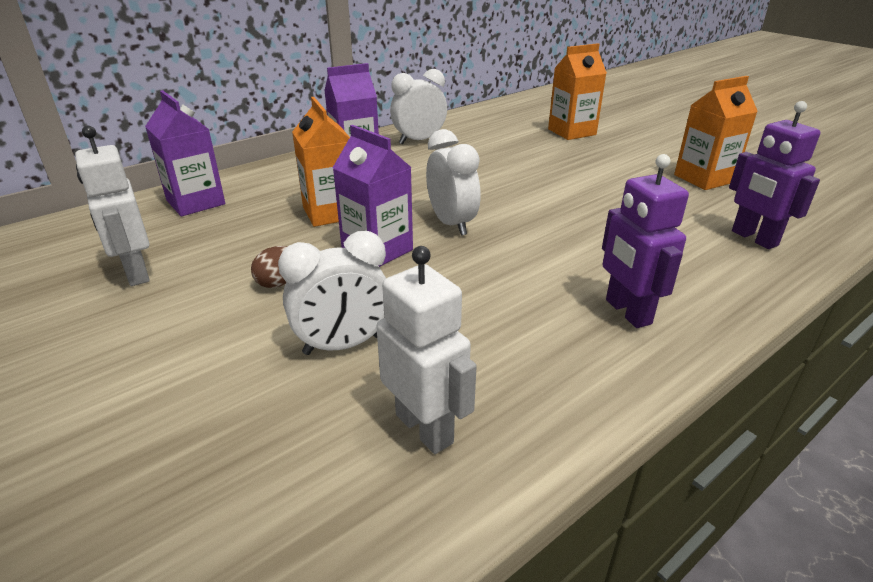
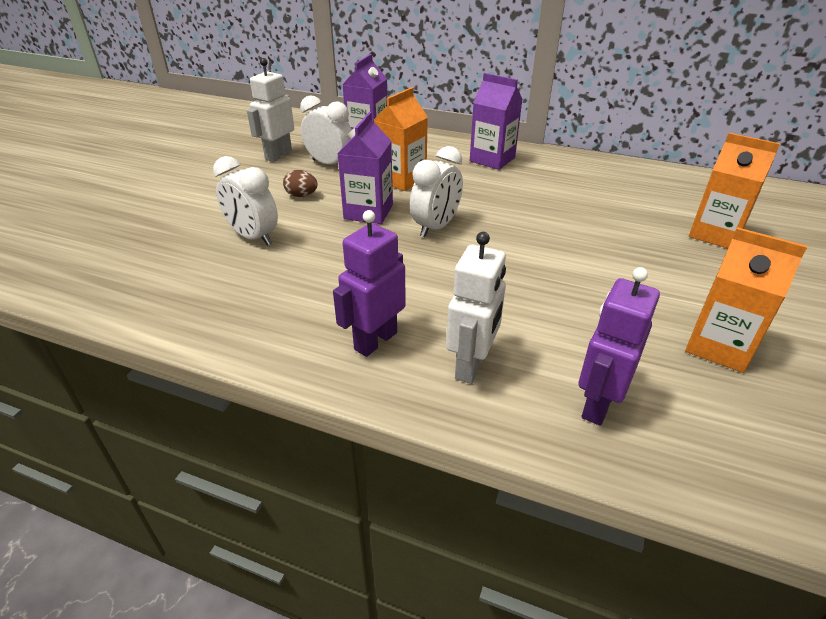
camera: 60 degrees right, 5 degrees up
white robot [376,246,477,454] -> white robot moved to [446,232,506,384]
white clock [390,69,447,144] -> white clock moved to [300,95,352,165]

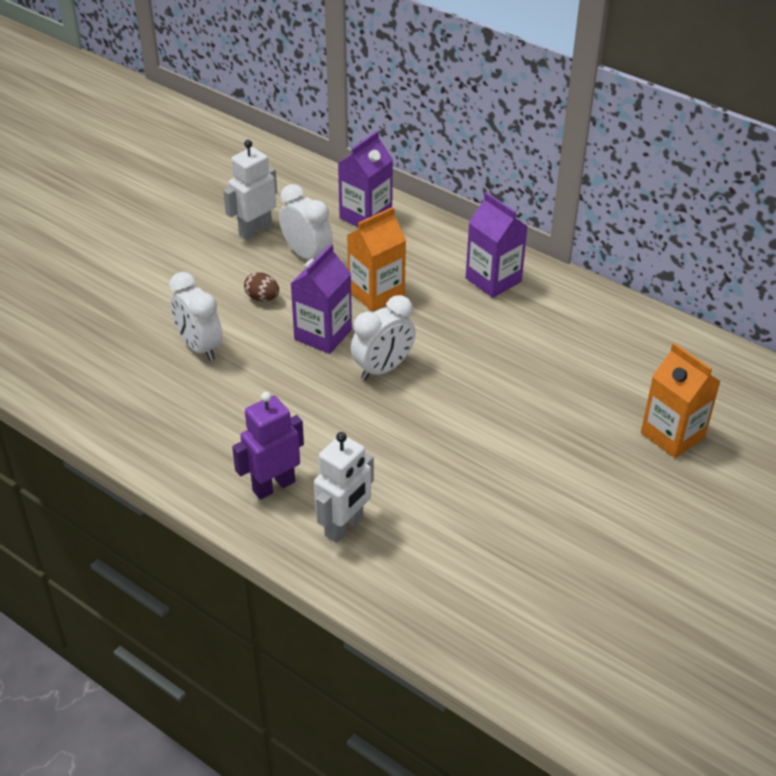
camera: 15 degrees right, 5 degrees up
purple robot [579,267,660,426] -> none
orange carton [685,227,807,373] -> none

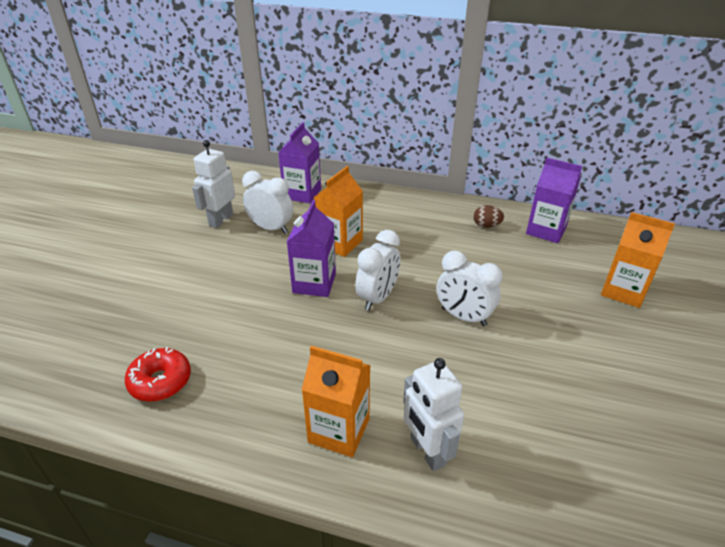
camera: 20 degrees left, 5 degrees down
white clock [169,272,223,361] -> white clock moved to [437,251,503,326]
purple robot [232,392,304,500] -> orange carton [301,346,371,457]
brown egg [244,272,279,302] -> brown egg moved to [473,205,504,228]
white robot [314,432,374,543] -> white robot turned 135 degrees clockwise [403,358,464,471]
purple carton [466,192,528,298] -> purple carton moved to [526,158,582,243]
none -> red donut [125,347,191,402]

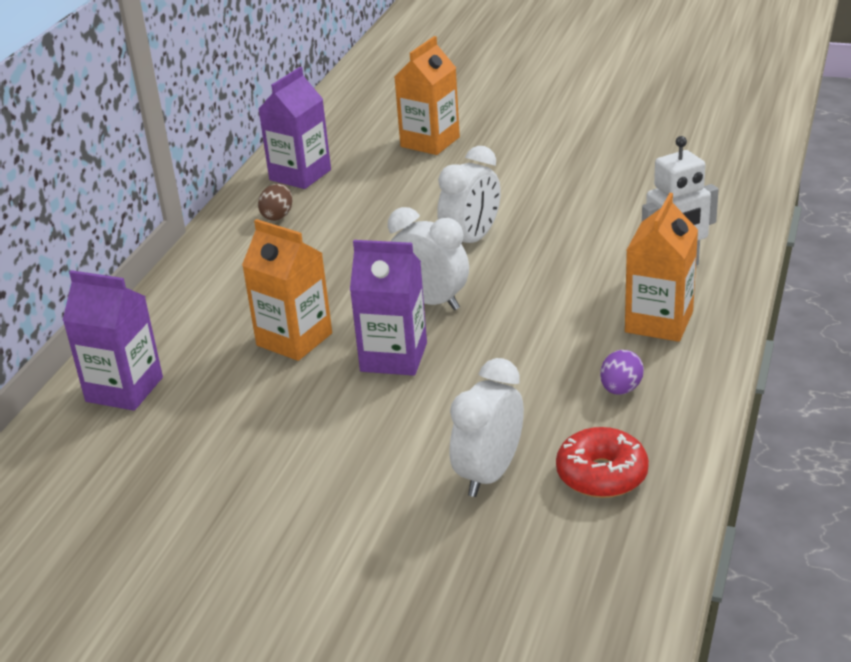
camera: 85 degrees left, 5 degrees down
white robot [192,140,235,228] -> none
white clock [242,171,293,234] -> white clock moved to [450,358,524,497]
none -> purple egg [600,350,644,395]

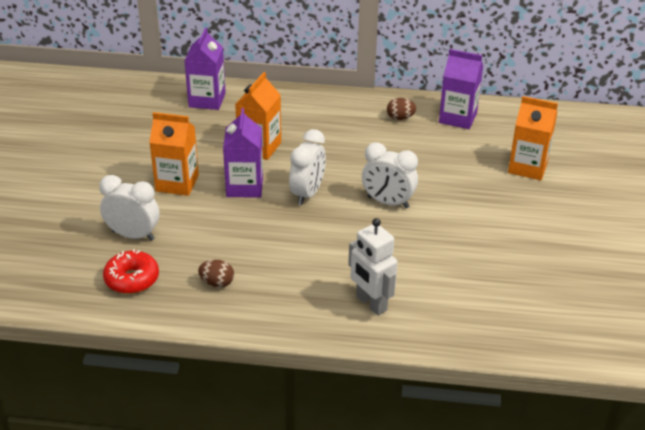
camera: 75 degrees right, 5 degrees up
purple egg [600,350,644,395] -> brown egg [198,260,234,287]
orange carton [625,193,698,342] -> orange carton moved to [149,112,199,196]

